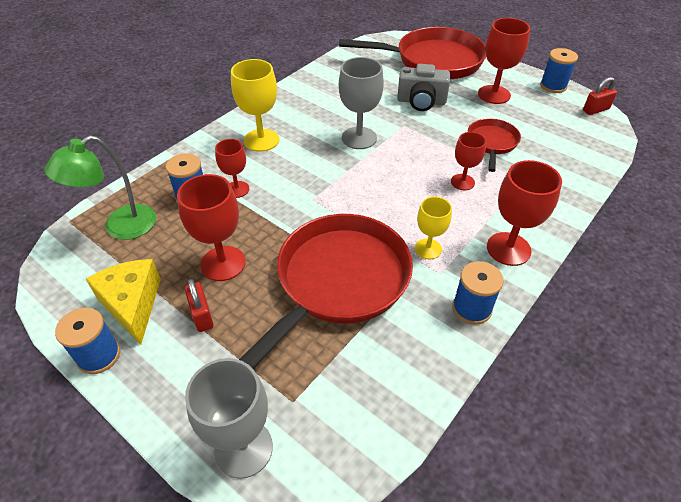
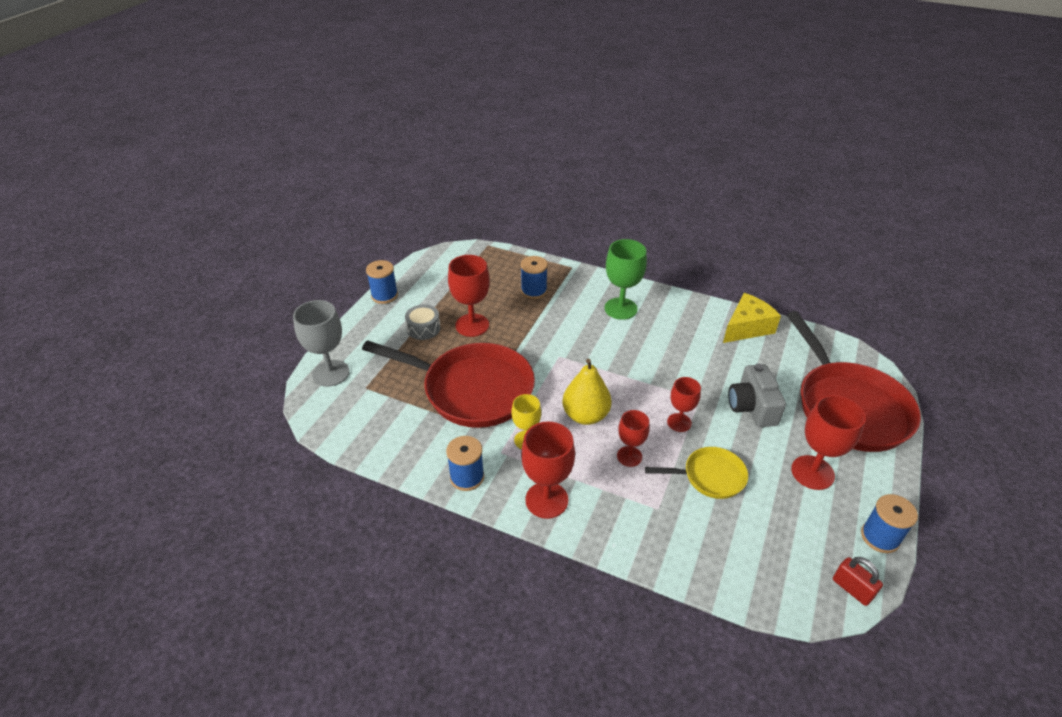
camera: 75 degrees right, 5 degrees down
green lamp [45,135,156,240] -> none
yellow cheese [86,259,161,345] -> yellow cheese moved to [723,293,781,343]
red padlock [185,279,214,332] -> grey drum [405,304,440,340]
red goblet [215,139,249,198] -> red goblet moved to [667,377,701,432]
yellow goblet [231,59,279,152] -> green goblet [605,239,647,320]
grey goblet [339,57,384,149] -> none
red pan [468,118,521,172] -> yellow pan [645,447,748,499]
none -> yellow pear [562,359,612,425]

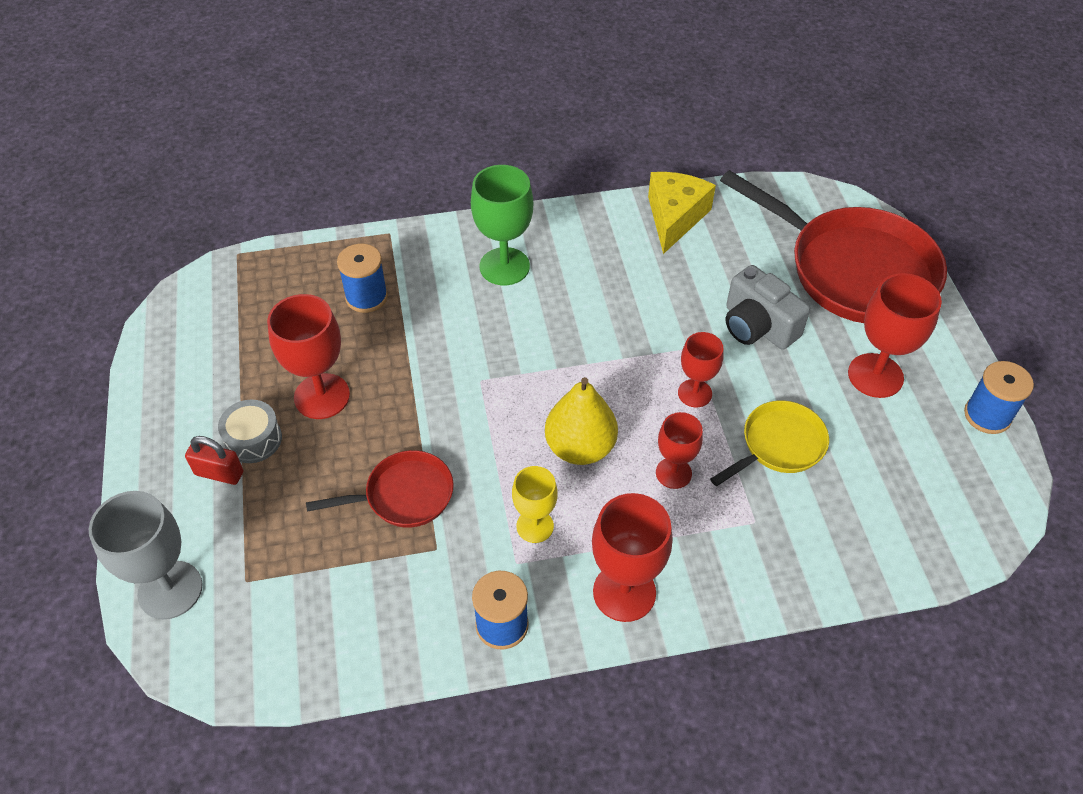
camera: 35 degrees left, 10 degrees up
red pan [362,340,535,428] -> red pan [306,450,454,527], size x0.50
blue spool [366,260,398,304] -> none
red padlock [833,557,883,606] -> red padlock moved to [185,436,243,485]

